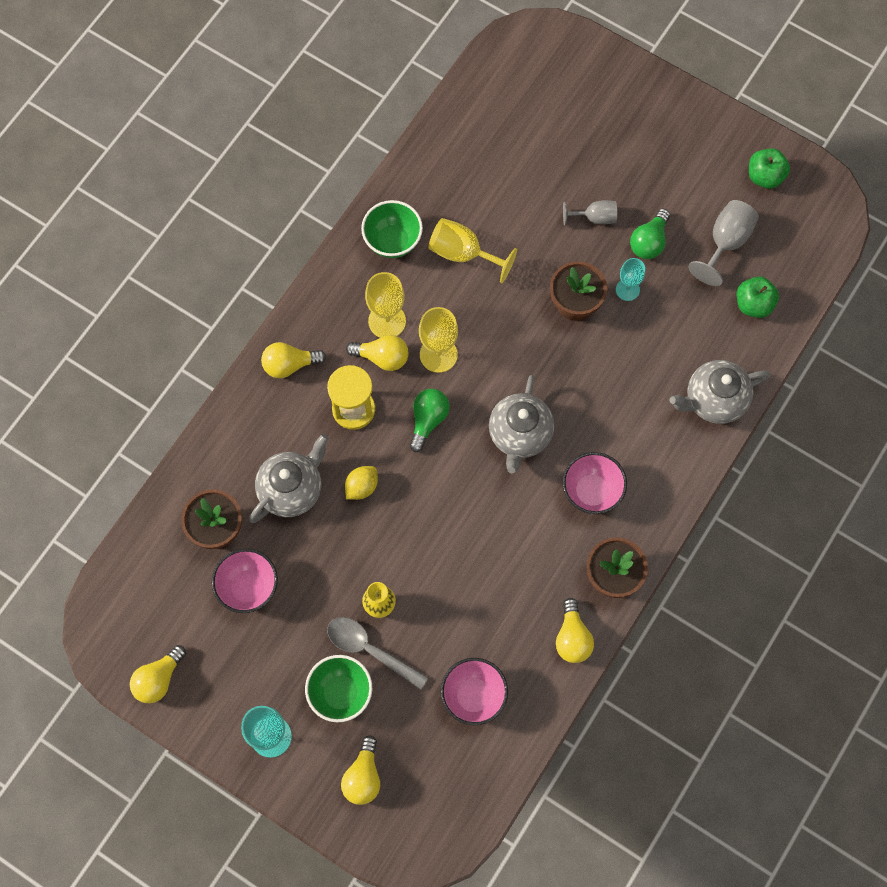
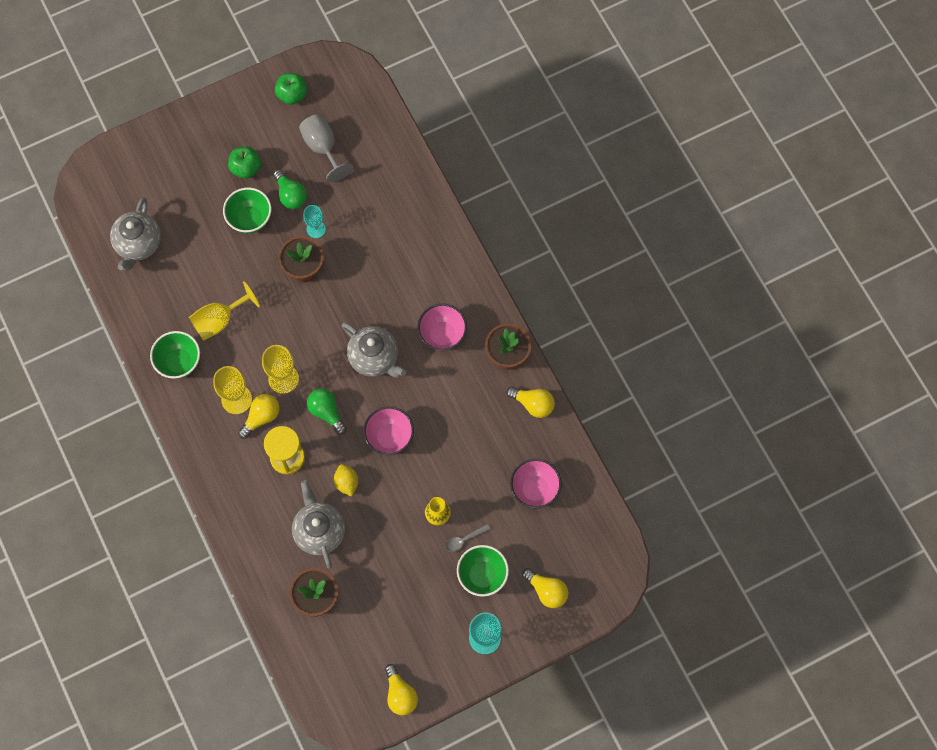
camera: 60 degrees left, 0 degrees up
pink bowl [212,549,278,613] -> pink bowl moved to [363,406,414,455]
yellow light bulb [261,342,326,378] -> none
grey spoon [327,617,429,690] -> grey spoon [445,524,491,552], size x0.56
grey goblet [563,200,617,226] -> green bowl [223,187,271,234]
grey teapot [670,360,770,424] -> grey teapot moved to [110,197,161,271]
green apple [737,277,779,318] -> green apple moved to [228,147,261,179]

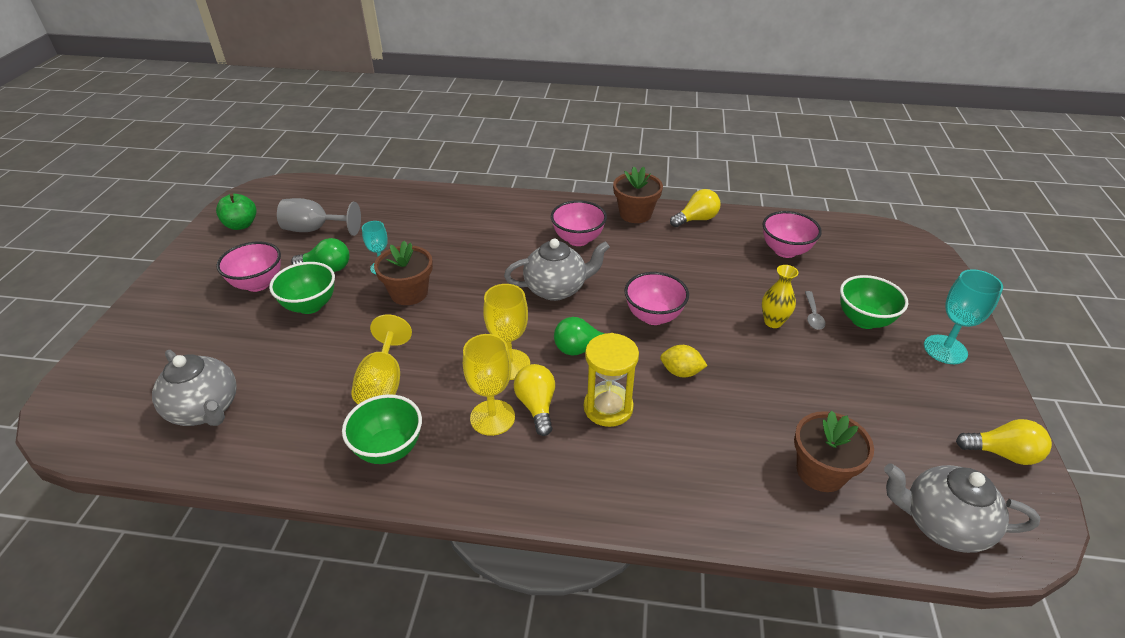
camera: 55 degrees left, 30 degrees down
green apple [228,147,261,179] -> pink bowl [216,241,281,292]
grey teapot [292,480,345,569] -> grey teapot moved to [884,463,1040,553]
yellow light bulb [522,568,568,608] -> none

